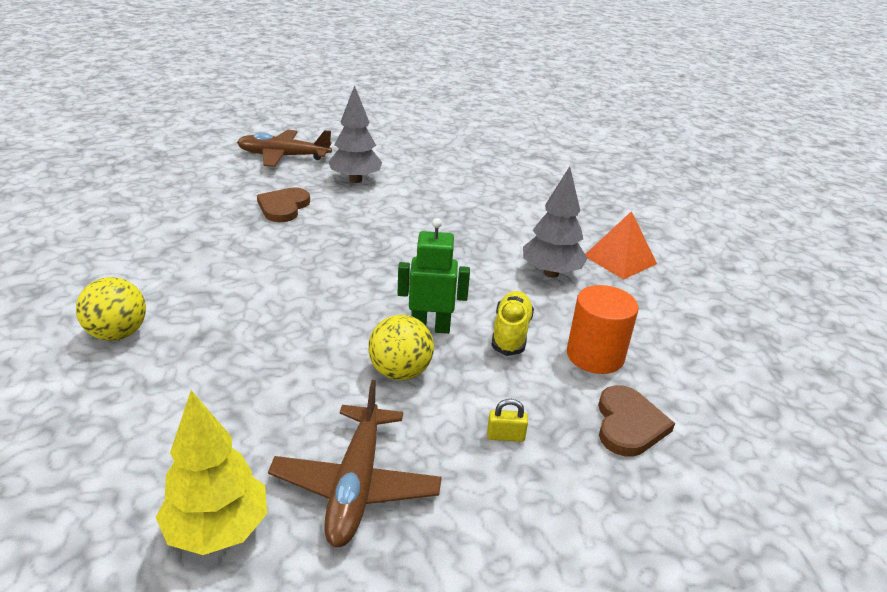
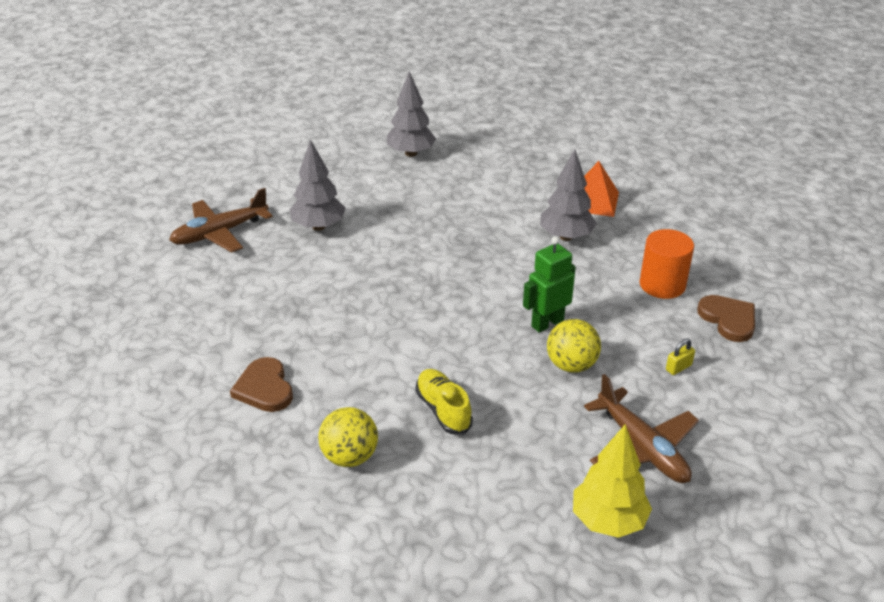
camera: 35 degrees left, 5 degrees up
brown heart [257,187,310,222] -> brown heart moved to [230,357,293,412]
yellow shoe [491,291,534,356] -> yellow shoe moved to [415,369,473,434]
none -> grey tree [387,71,436,157]

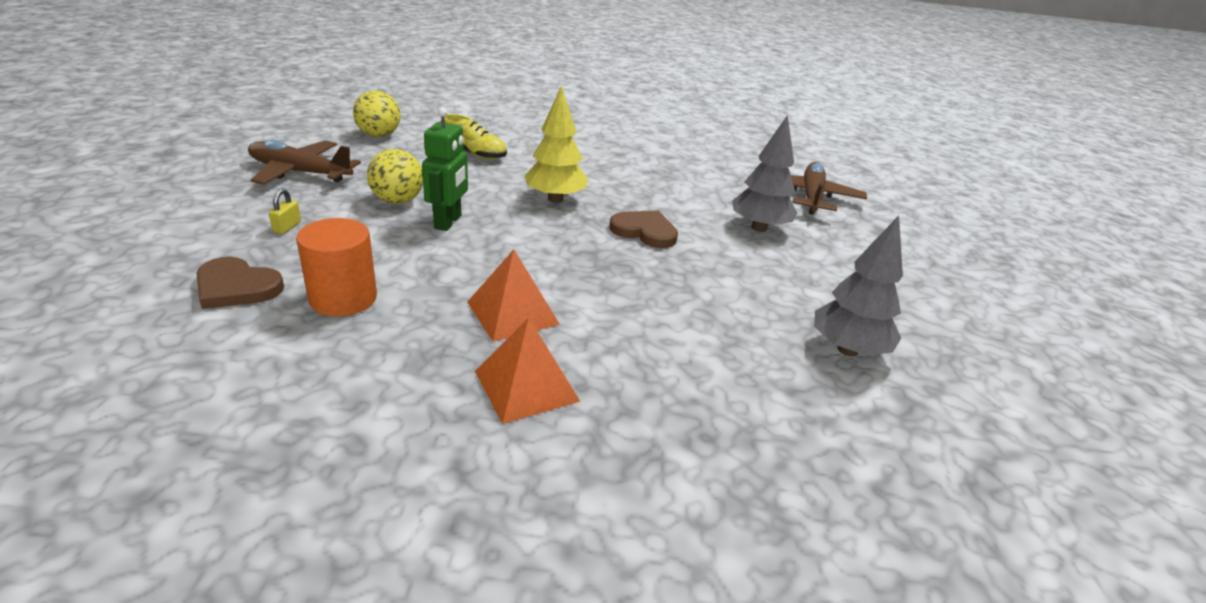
camera: 135 degrees right, 5 degrees down
brown heart [230,357,293,412] -> brown heart moved to [609,211,678,248]
yellow ball [318,407,378,467] -> yellow ball moved to [353,90,400,137]
grey tree [540,149,597,241] -> orange pyramid [467,249,560,342]
yellow tree [573,424,652,538] -> yellow tree moved to [524,85,588,203]

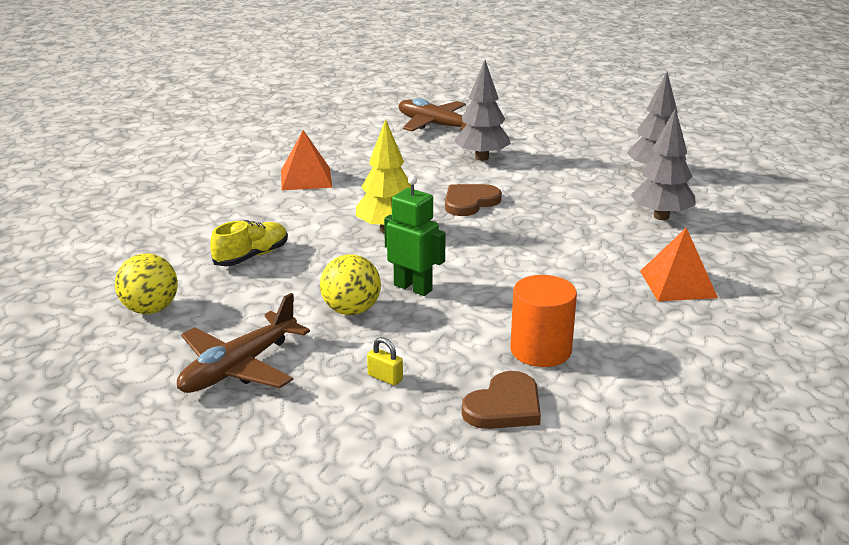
camera: 65 degrees left, 5 degrees down
orange pyramid [467,249,560,342] -> orange pyramid moved to [281,130,332,190]
none -> grey tree [631,108,696,220]

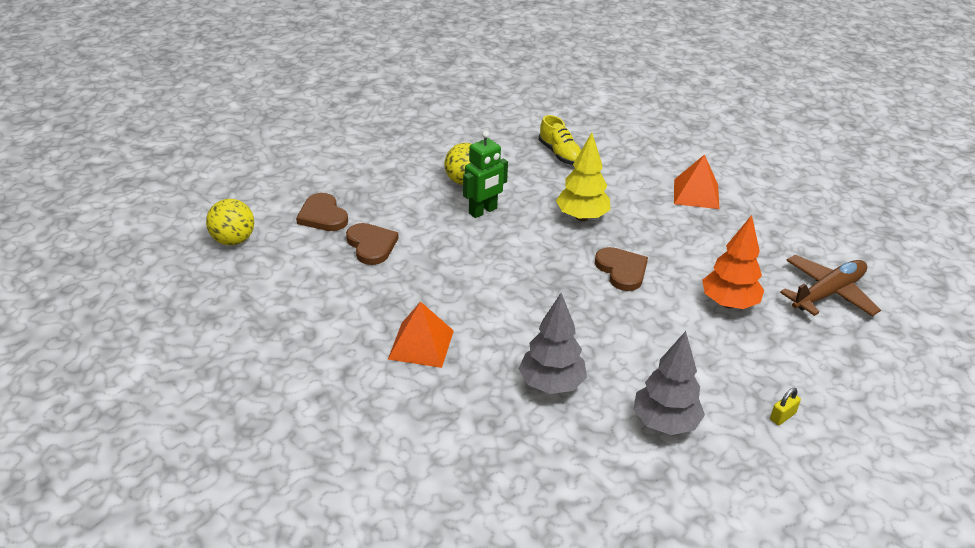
camera: 105 degrees right, 10 degrees up
yellow ball [115,253,178,314] -> yellow ball moved to [206,199,254,245]
brown plane [177,293,310,393] -> none
yellow padlock [367,337,403,386] -> yellow padlock moved to [770,388,801,425]
grey tree [454,60,511,161] -> orange tree [702,215,764,309]
orange cylinder [510,275,577,367] -> brown heart [346,223,399,265]

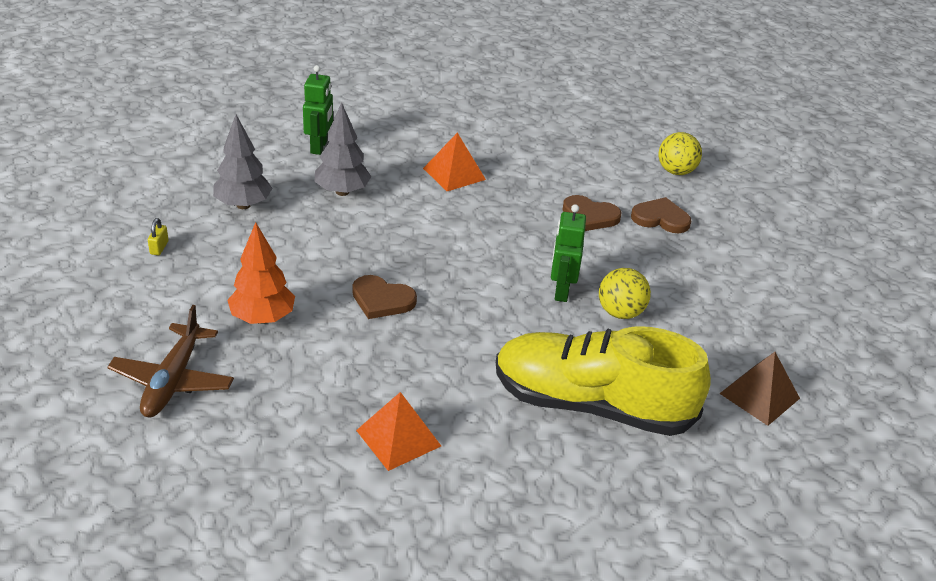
camera: 135 degrees right, 0 degrees up
yellow shoe [539,115,581,165] -> yellow shoe [496,326,711,436], size x2.29
yellow tree [556,133,611,221] -> none
none -> green robot [303,65,333,155]
none -> brown pyramid [719,352,800,426]

